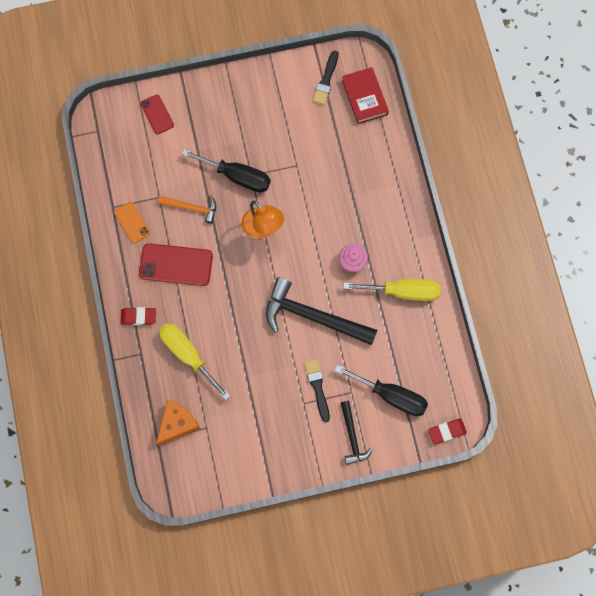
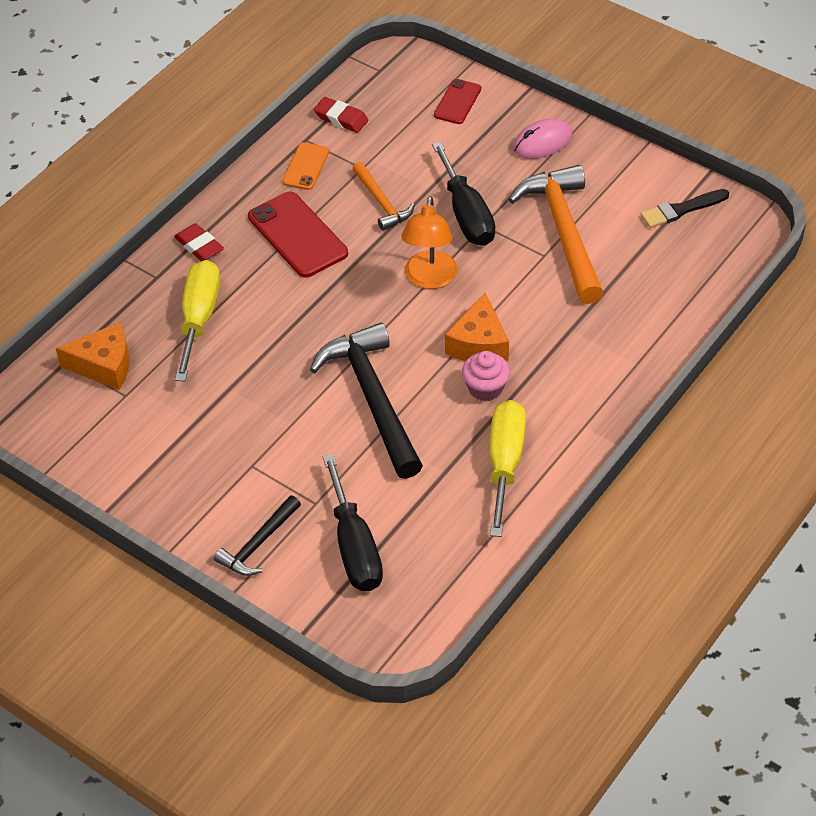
camera: 50 degrees right, 25 degrees down
black brush [304,359,330,423] -> none
red book [342,67,389,124] -> none
yellow screwdriver [343,279,440,301] -> yellow screwdriver turned 135 degrees counterclockwise [490,400,526,537]
red eraser [428,418,467,444] -> red eraser moved to [314,97,368,133]
none -> orange cheese [445,293,509,361]
none -> orange hammer [508,165,603,304]
none -> pink mouse [513,118,572,159]

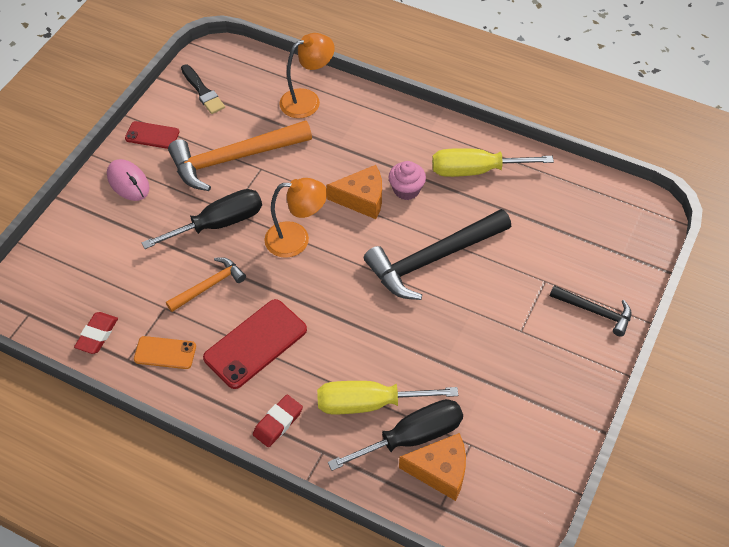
camera: 100 degrees left, 5 degrees up
orange cheese [56,322,130,390] -> orange cheese turned 105 degrees clockwise [399,433,466,501]
black screwdriver [323,454,383,591] -> black screwdriver moved to [328,399,463,471]
red phone [434,79,481,124] -> red phone moved to [125,121,179,149]
none -> orange lamp [279,33,335,118]

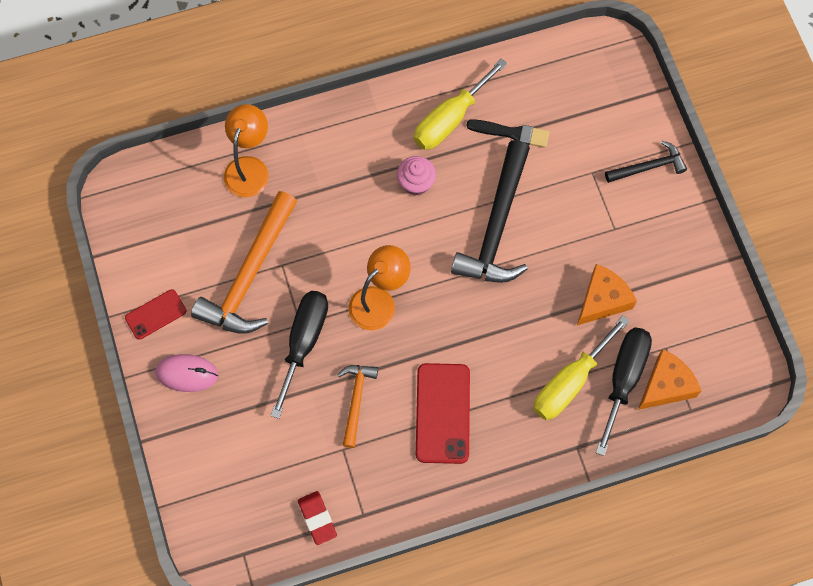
camera: 45 degrees left, 15 degrees up
orange phone [134,336,196,369] -> none
black brush [181,64,225,114] -> black brush moved to [466,119,549,148]
red eraser [253,395,303,447] -> none
orange cheese [326,165,382,219] -> orange cheese moved to [577,264,637,326]

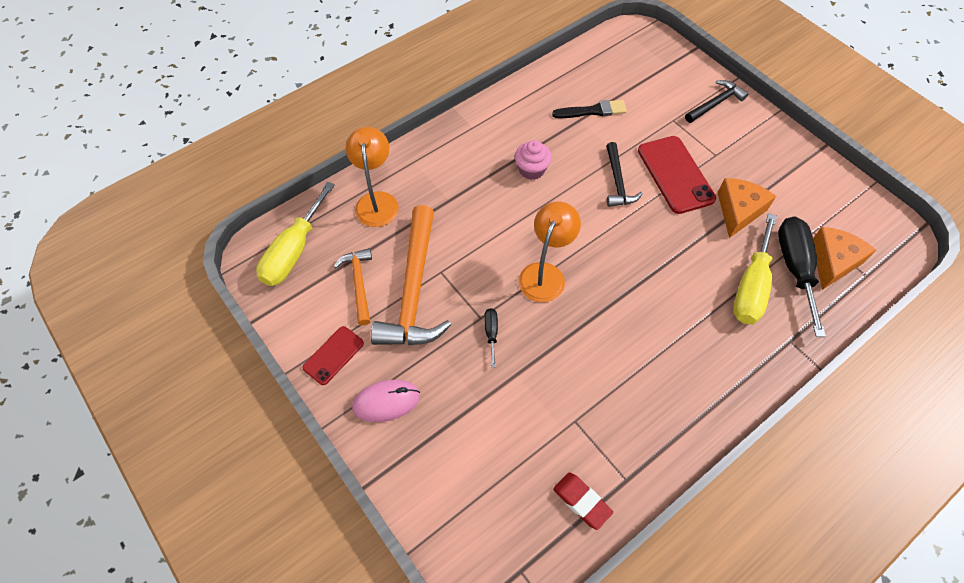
camera: 20 degrees left, 10 degrees down
black screwdriver [270,291,328,419] -> black screwdriver [484,308,498,367], size x0.45
orange hammer [337,365,378,448] -> orange hammer moved to [334,248,372,325]
yellow screwdriver [414,58,507,150] -> yellow screwdriver moved to [256,182,335,286]
red phone [416,363,470,464] -> red phone moved to [638,136,716,214]
black hammer [451,140,530,283] -> black hammer [606,142,643,207], size x0.53

